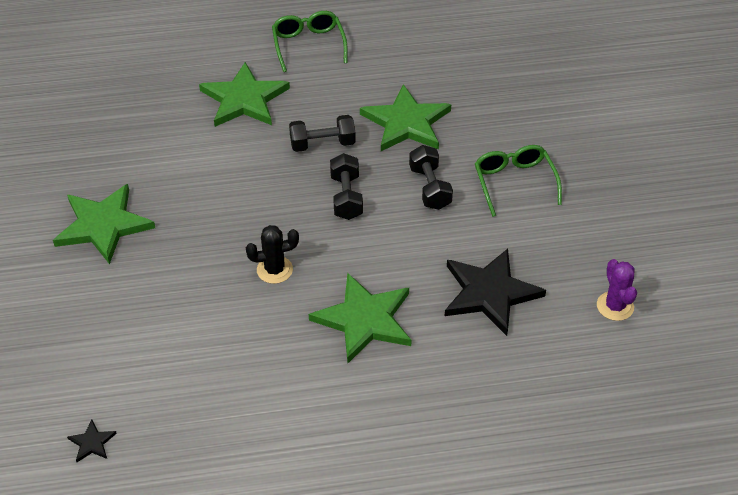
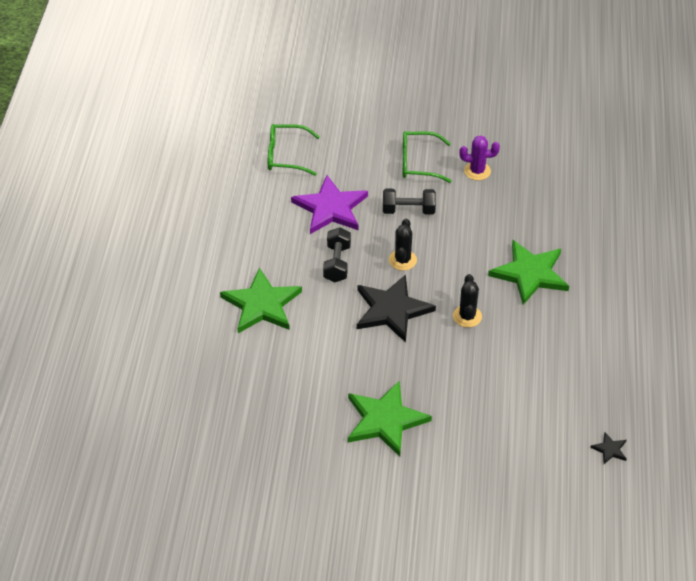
camera: 75 degrees left, 0 degrees up
green glasses [272,11,348,72] -> green glasses moved to [268,124,320,176]
black dumbbell [330,153,363,220] -> black cactus [389,219,417,271]
green star [360,84,451,151] -> purple star [291,175,368,234]
black star [445,249,546,336] -> black star moved to [357,274,436,343]
purple cactus [597,259,637,321] -> purple cactus moved to [459,136,500,180]

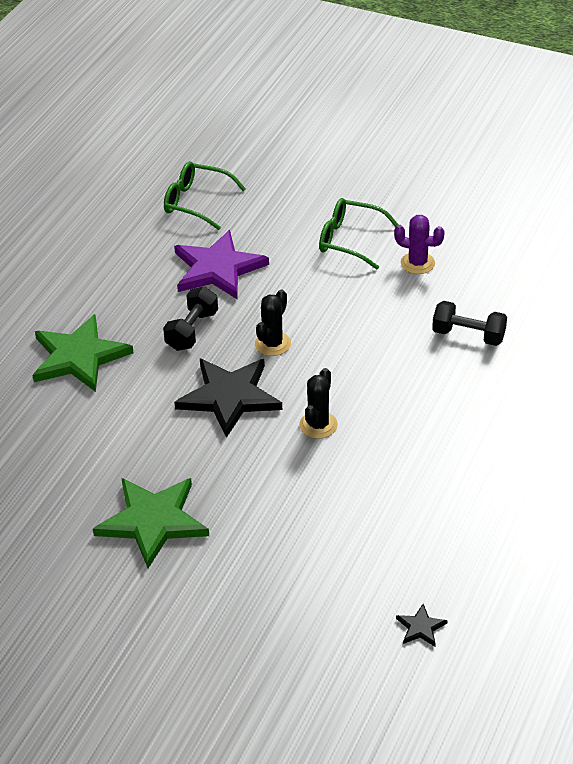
camera: 20 degrees right, 5 degrees down
black dumbbell [383,189,436,215] -> black dumbbell moved to [432,301,507,346]
green star [488,240,569,305] -> none

